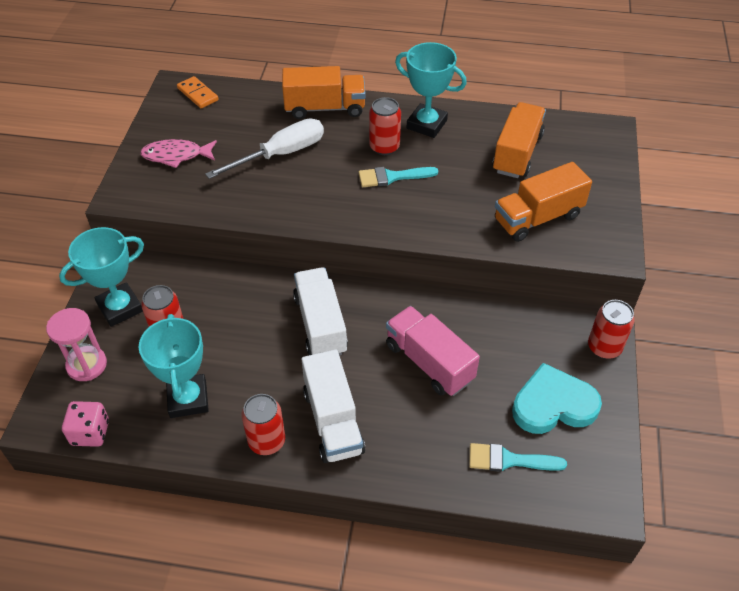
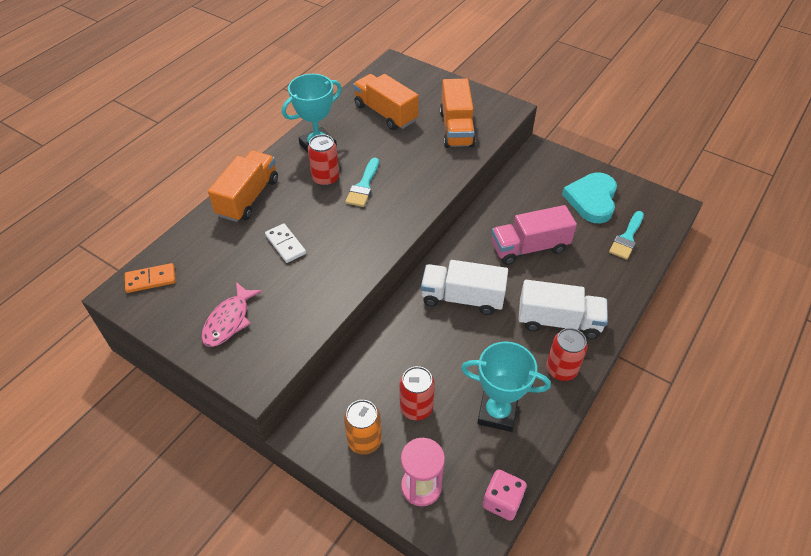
camera: 65 degrees left, 0 degrees up
turquoise trophy [59,227,144,327] -> orange can [344,400,382,455]
white screwdriver [205,118,324,179] -> white domino [265,223,306,263]
red can [588,300,635,359] -> none

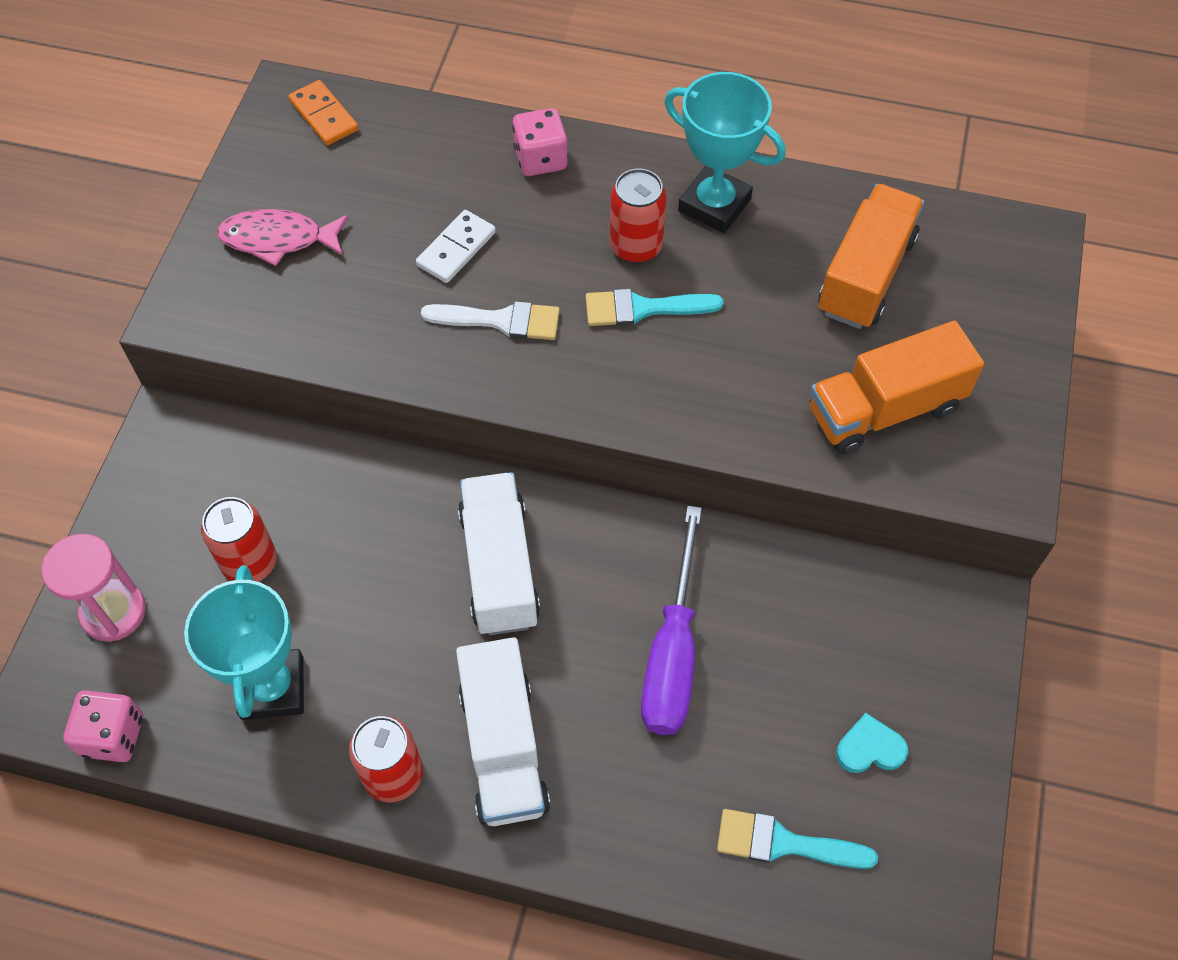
camera: 70 degrees right, 10 degrees up
orange truck [208,151,278,222] -> pink dice [512,108,568,176]
orange can [344,400,382,455] -> none
pink truck [492,205,577,265] -> purple screwdriver [641,506,702,735]
turquoise heart [562,172,617,223] -> turquoise heart [836,713,908,773], size x0.48
none -> white brush [421,301,560,340]

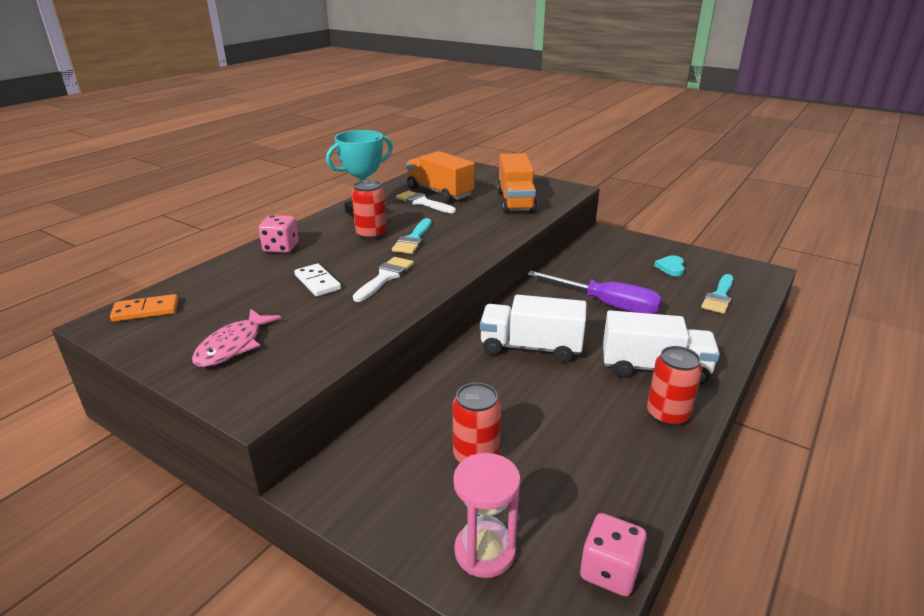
camera: 70 degrees left, 30 degrees down
turquoise trophy [184,565,304,720] -> none
none -> white brush [396,191,456,213]

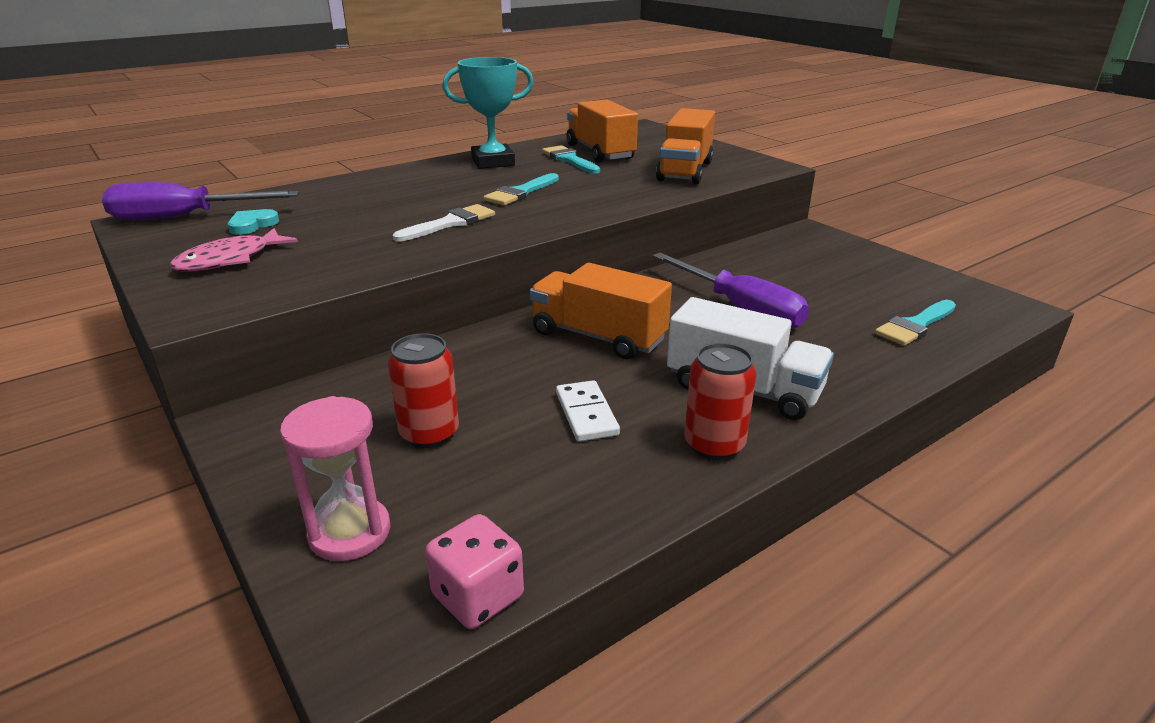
camera: 20 degrees right, 0 degrees up
orange domino [110,294,178,322] -> purple screwdriver [102,182,299,220]
pink dice [259,215,299,253] -> none
white domino [294,263,341,297] -> white domino moved to [556,380,620,442]
red can [352,180,387,240] -> none
white brush [396,191,456,213] -> turquoise brush [542,145,600,174]
white truck [480,295,587,362] -> orange truck [530,263,672,359]
turquoise heart [654,255,685,276] -> turquoise heart moved to [228,209,279,235]

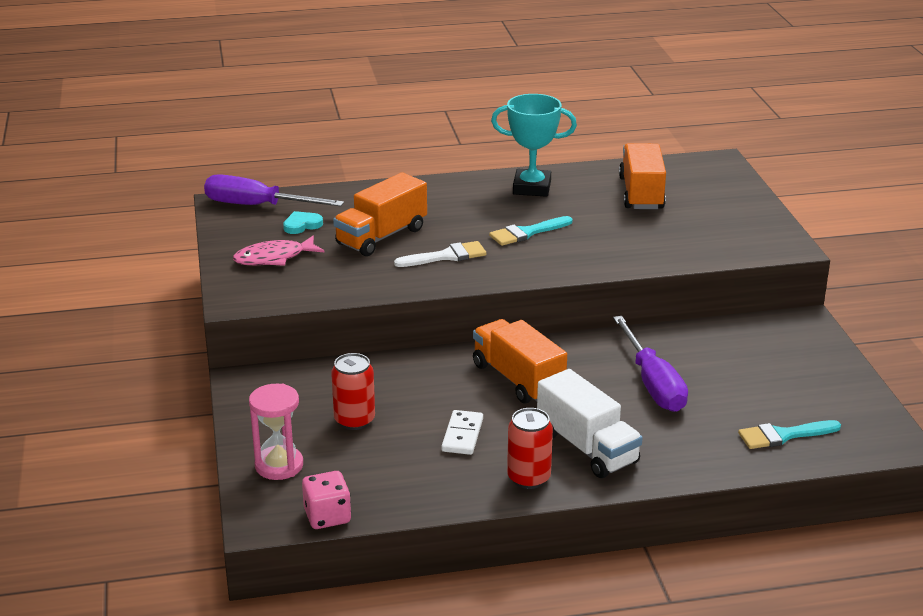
camera: 25 degrees right, 0 degrees up
turquoise brush [542,145,600,174] -> none
orange truck [656,108,715,184] -> orange truck moved to [333,172,427,256]

